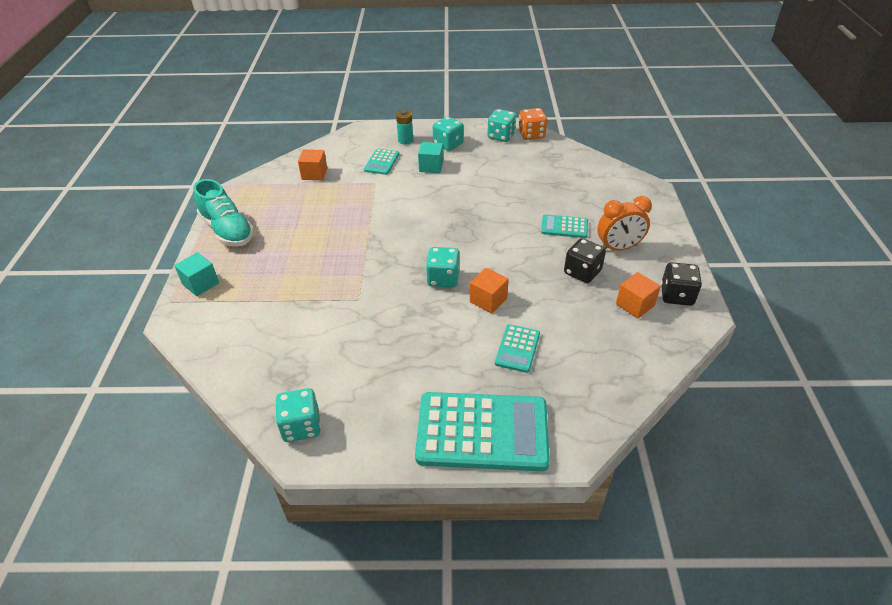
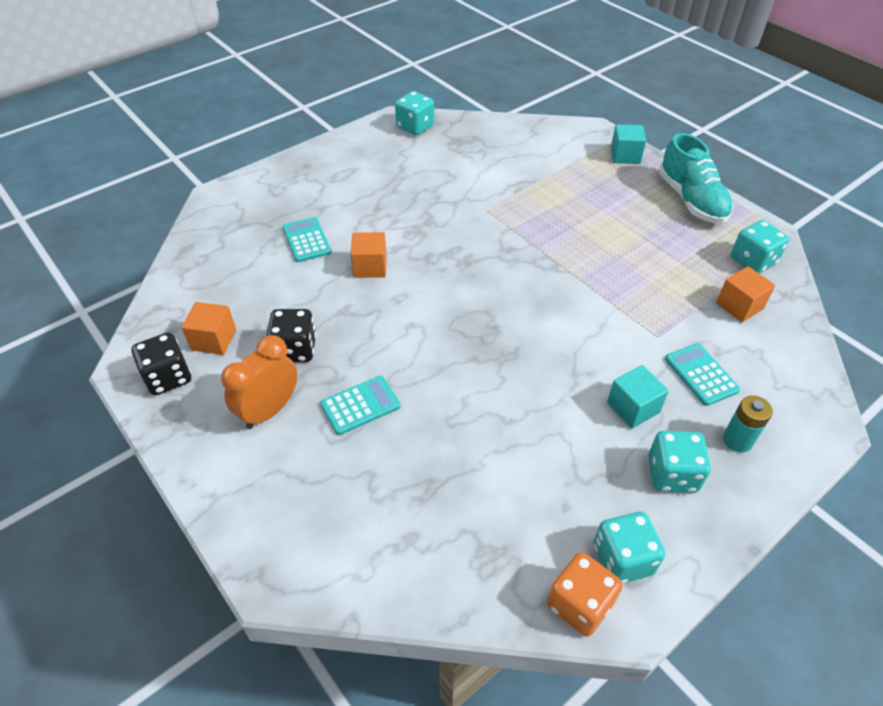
camera: 140 degrees right, 5 degrees up
turquoise shoe [193,179,254,246] -> turquoise shoe turned 120 degrees counterclockwise [659,133,733,224]
turquoise calculator [415,392,550,471] -> none
turquoise dice [426,247,460,288] -> turquoise dice moved to [731,220,789,274]

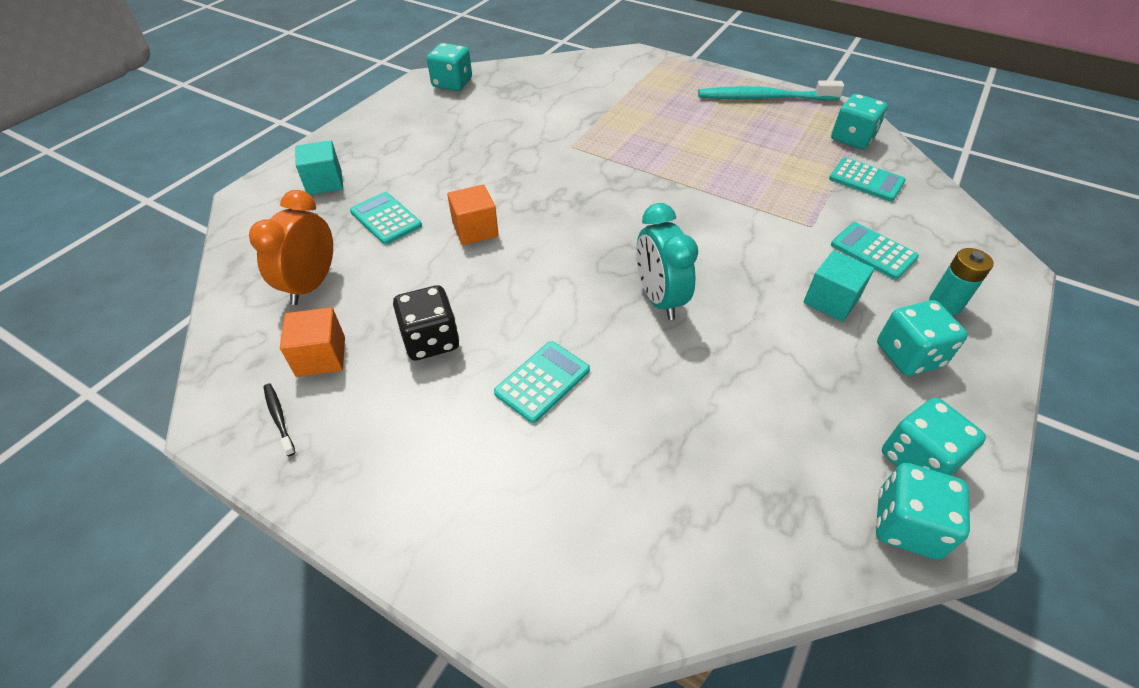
camera: 20 degrees left, 0 degrees up
black dice [131,332,191,395] -> black toothbrush [263,383,296,456]
orange clock [221,335,298,429] -> orange clock moved to [249,190,333,305]
orange dice [547,552,623,637] -> turquoise dice [876,463,970,560]
turquoise cube [611,124,646,164] -> turquoise cube moved to [295,140,343,195]
turquoise shoe [659,133,733,224] -> turquoise toothbrush [698,80,844,101]
orange cube [716,266,775,322] -> turquoise calculator [829,158,906,202]
none -> turquoise clock [636,203,698,320]

